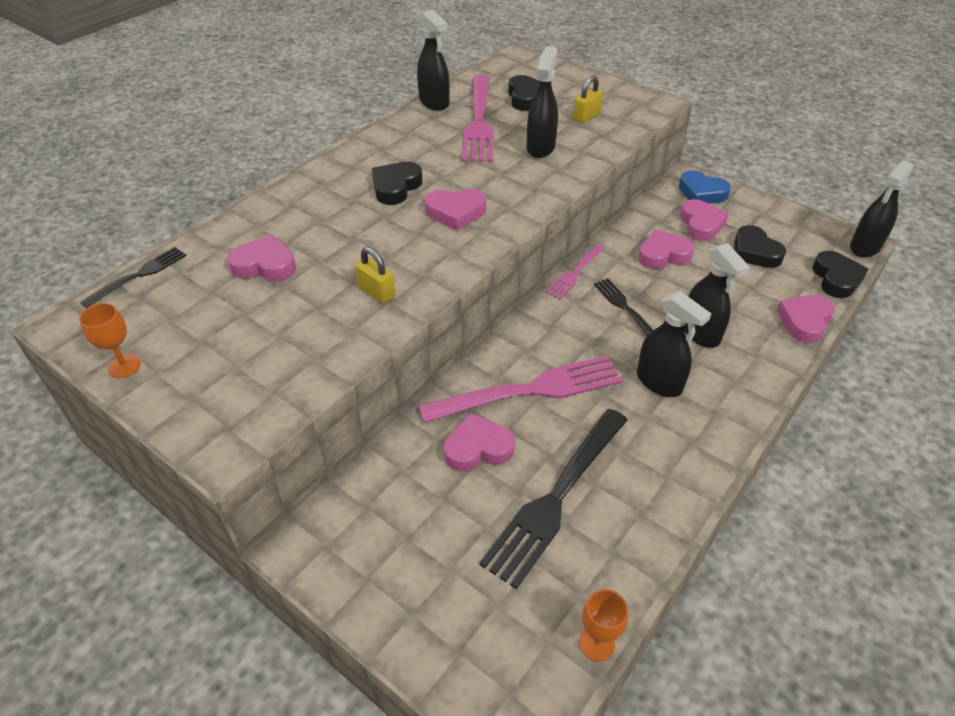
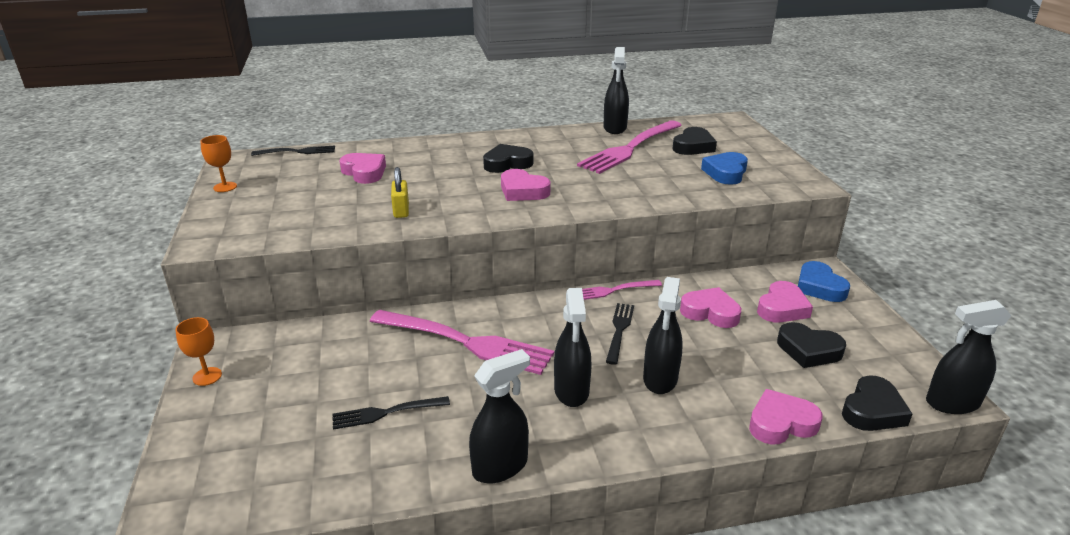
camera: 40 degrees right, 15 degrees down
pink heart [444,413,515,471] -> none
black fork [479,409,628,589] -> black fork [332,396,450,430], size x0.53
black spray bottle [527,46,558,158] -> black spray bottle moved to [469,349,530,483]
yellow padlock [574,76,603,123] -> blue heart [701,152,748,185]
orange goblet [579,589,628,661] -> orange goblet moved to [175,317,222,386]
black heart [734,225,786,268] -> black heart turned 75 degrees counterclockwise [777,322,846,368]

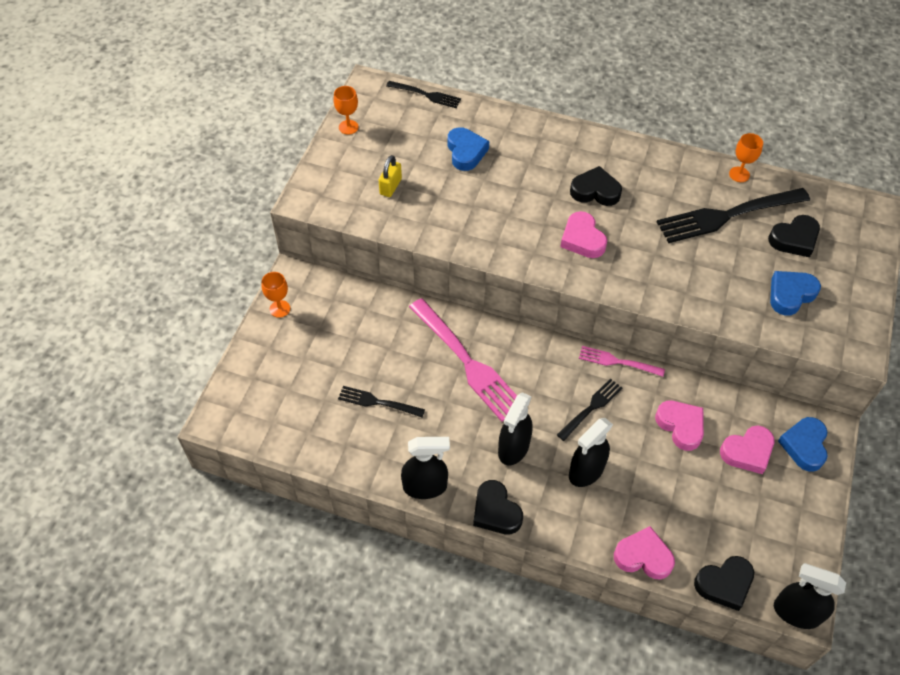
camera: 30 degrees right, 25 degrees up
pink heart [340,153,386,184] -> blue heart [448,127,489,171]
yellow padlock [391,167,409,218] -> yellow padlock moved to [379,155,402,197]
pink fork [577,120,682,174] -> black fork [657,188,810,243]
black spray bottle [603,47,629,134] -> orange goblet [729,133,763,182]
black heart [777,322,846,368] -> black heart moved to [473,480,523,534]

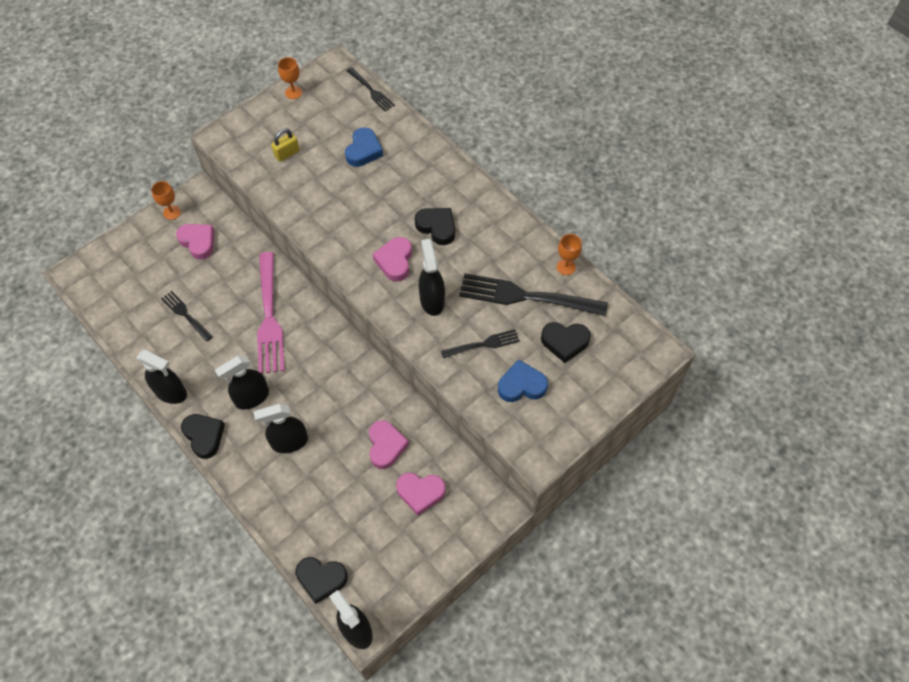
camera: 30 degrees right, 5 degrees up
black heart [473,480,523,534] -> black heart turned 150 degrees clockwise [181,414,225,459]
black fork [557,378,622,441] -> black fork moved to [441,329,520,358]
pink fork [579,346,665,377] -> none
pink heart [614,526,675,579] -> pink heart moved to [176,224,214,260]
blue heart [778,417,827,472] -> none
none -> black spray bottle [419,239,445,316]

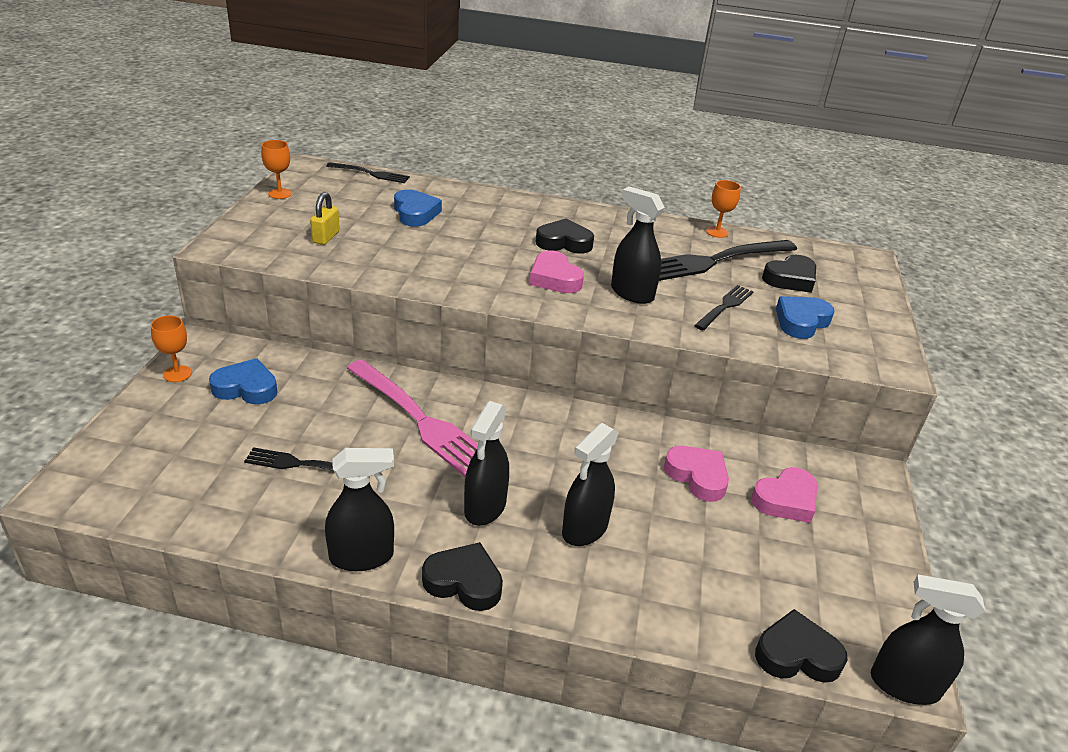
camera: 40 degrees left, 25 degrees down
pink heart [176,224,214,260] -> blue heart [209,358,278,404]
black heart [296,557,348,604] -> black heart turned 150 degrees counterclockwise [755,609,847,683]

